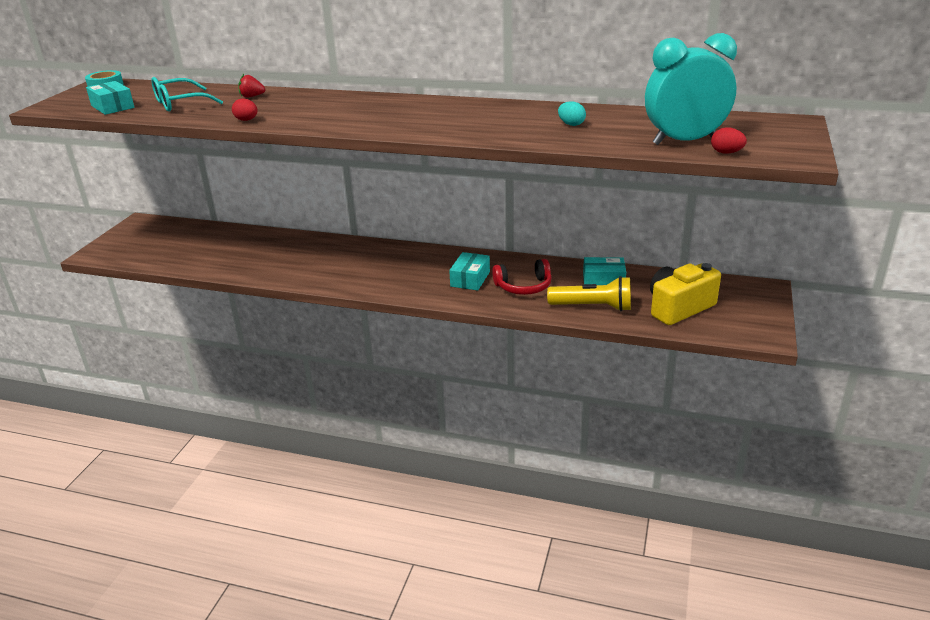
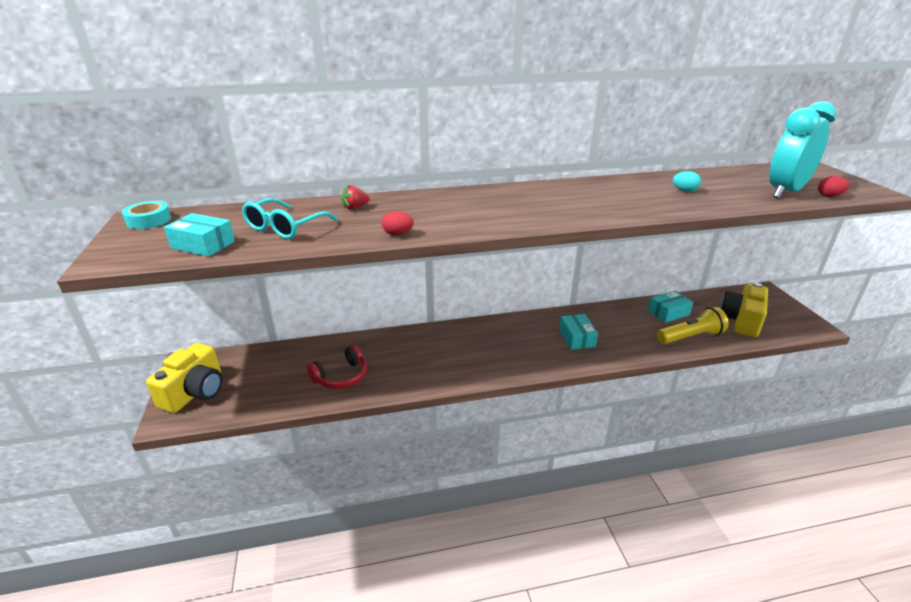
camera: 30 degrees left, 0 degrees up
red headphones [492,259,551,295] -> red headphones moved to [307,345,367,389]
none -> yellow camera [146,343,223,413]

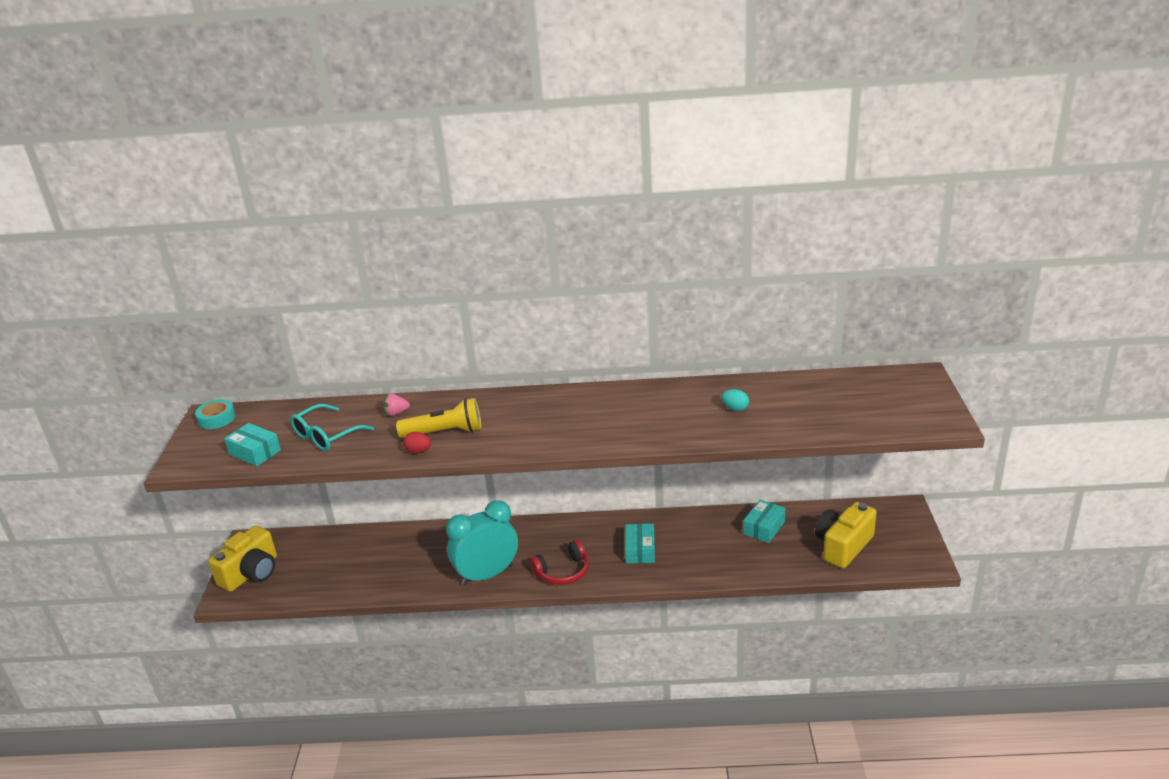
camera: 15 degrees right, 0 degrees up
red headphones [307,345,367,389] -> red headphones moved to [530,540,589,585]
red strawberry [341,185,370,210] -> pink strawberry [382,393,410,416]
turquoise box [648,291,693,323] -> turquoise box turned 45 degrees counterclockwise [743,500,785,543]
yellow flashlight [657,307,728,344] -> yellow flashlight moved to [396,398,482,438]
turquoise clock [769,101,837,198] -> turquoise clock moved to [446,500,518,585]
red egg [818,176,850,197] -> none

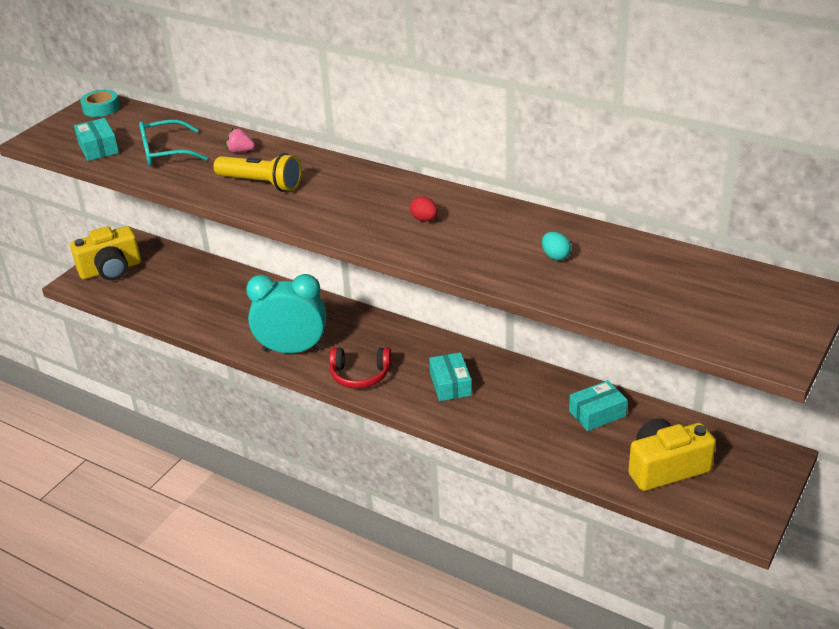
camera: 30 degrees right, 5 degrees up
red egg [403,432,431,453] -> red egg moved to [410,196,438,222]
turquoise box [625,524,655,563] -> turquoise box turned 45 degrees counterclockwise [429,352,472,401]

